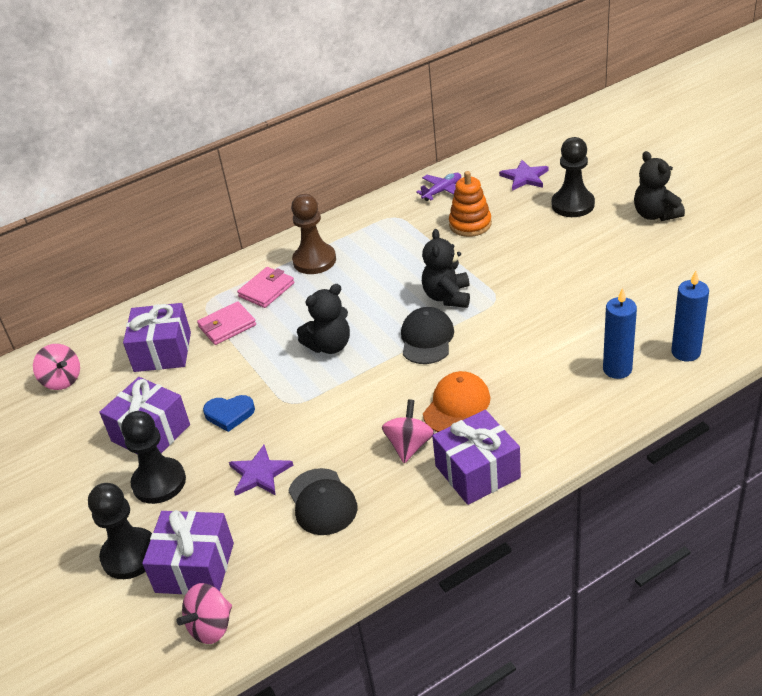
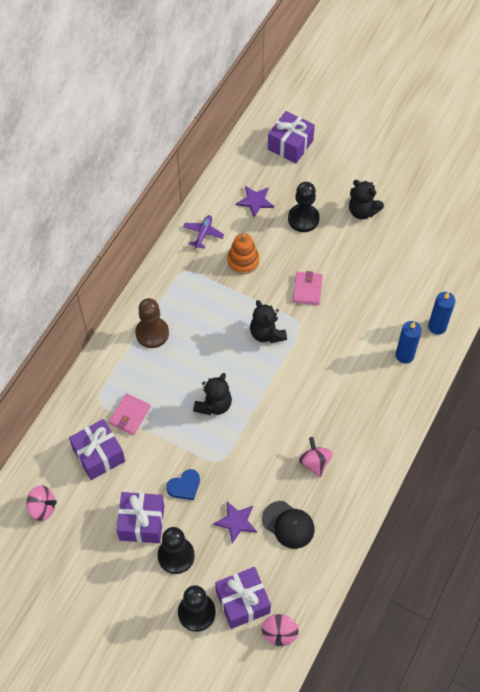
camera: 35 degrees left, 20 degrees up
pink wallet [237,267,294,308] -> pink wallet moved to [293,271,323,305]
black cap [401,307,454,364] -> none
orange cap [423,371,490,432] -> none
purple gift [432,410,521,505] -> purple gift moved to [268,111,315,163]

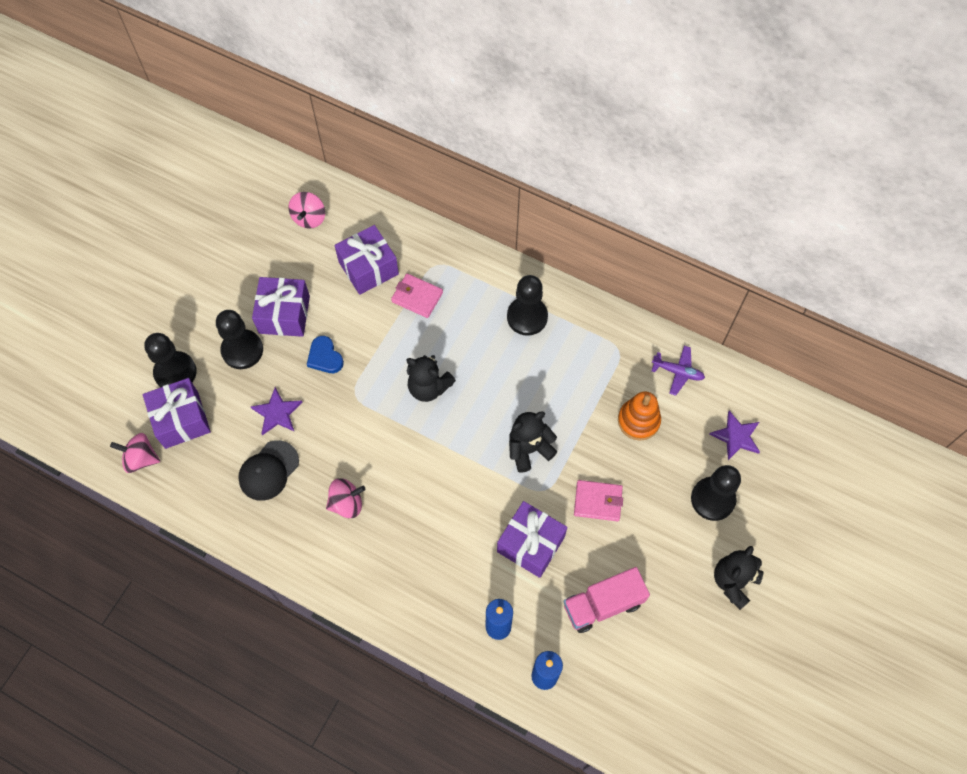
camera: 90 degrees right, 5 degrees up
brown pawn [135,298,169,348] -> black pawn [507,275,548,336]
purple gift [268,111,315,163] -> purple gift moved to [497,501,567,578]
none -> pink truck [563,567,650,633]

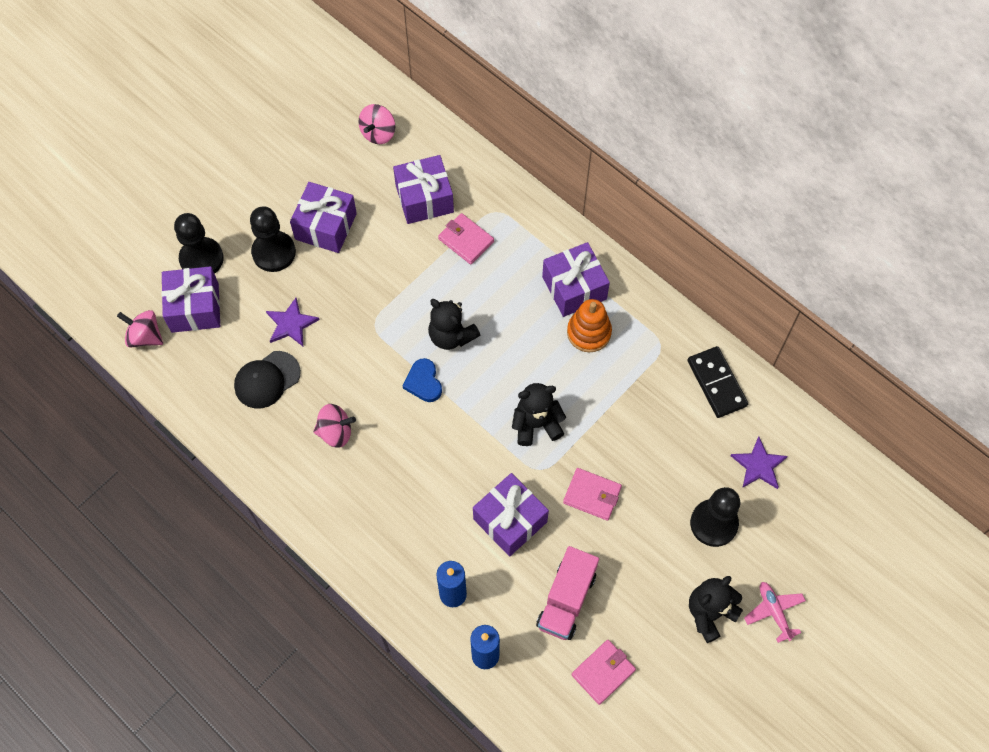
camera: 15 degrees right, 0 degrees up
blue heart [307,336,344,373] -> blue heart moved to [403,358,442,402]
black pawn [507,275,548,336] -> purple gift [542,242,610,317]
pink truck [563,567,650,633] -> pink truck turned 60 degrees counterclockwise [536,546,599,640]
orange stacking toy [618,391,661,441] -> orange stacking toy moved to [567,299,612,353]
purple plane [652,346,705,396] -> black domino [687,346,748,418]
none -> pink wallet [571,640,636,705]
none -> pink plane [744,582,806,643]

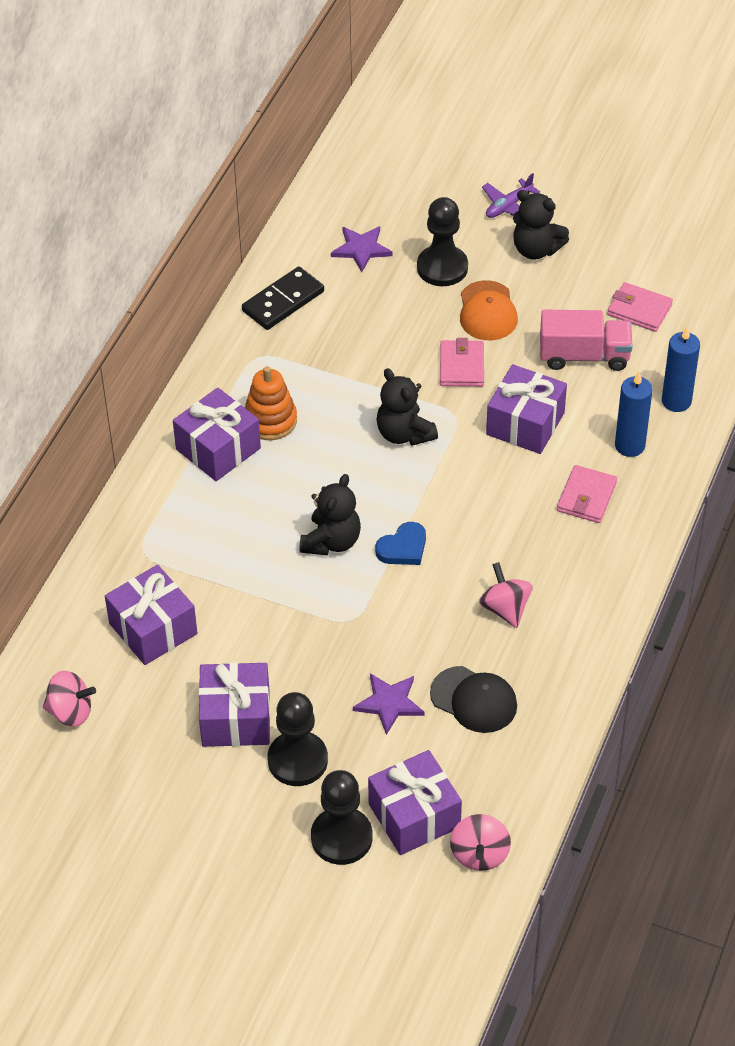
camera: 110 degrees left, 15 degrees down
pink wallet [438,213,494,264] -> pink wallet moved to [557,465,617,523]
pink plane [744,582,806,643] -> purple plane [482,173,540,218]
none -> orange cap [460,280,518,340]

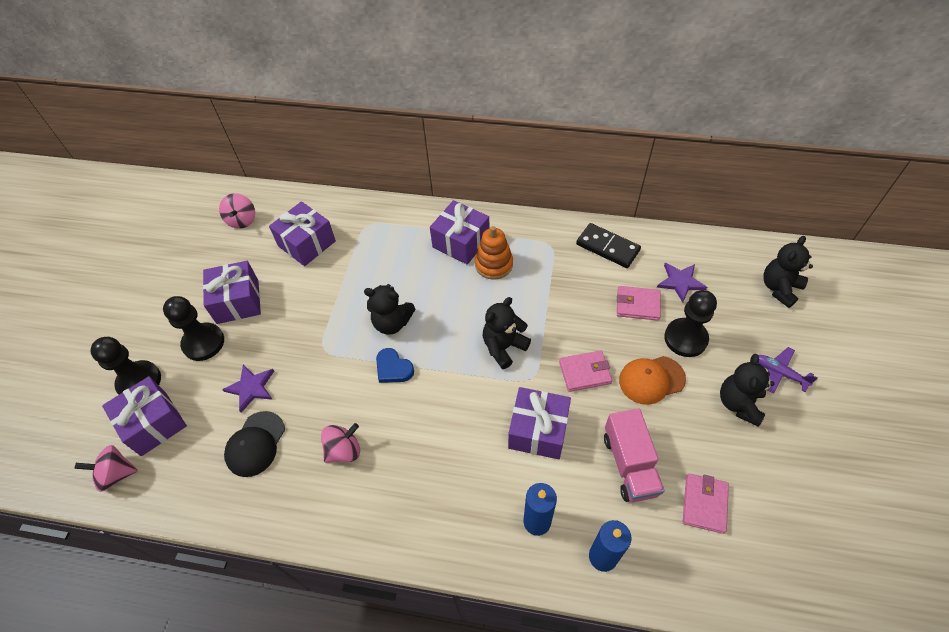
camera: 80 degrees right, 5 degrees up
pink wallet [557,465,617,523] -> pink wallet moved to [617,286,661,321]
none -> black teddy bear [763,236,813,308]

